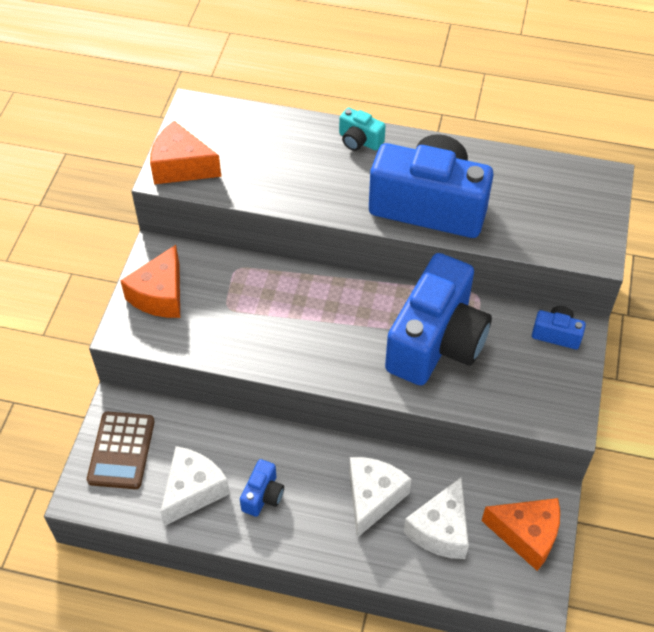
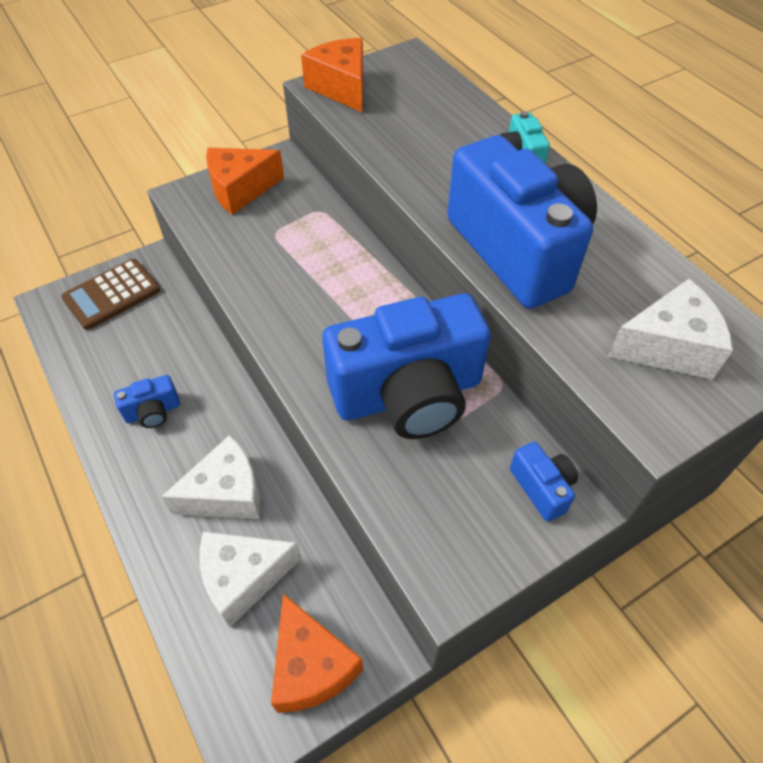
camera: 45 degrees right, 0 degrees up
white cheese [160,446,230,526] -> white cheese moved to [607,279,733,380]

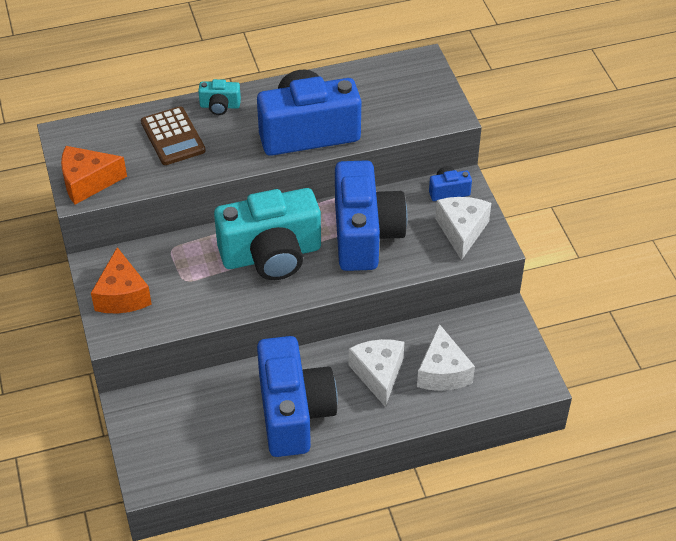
camera: 75 degrees left, 5 degrees down
brown calculator [61,259,160,330] -> brown calculator moved to [141,106,206,165]
blue camera [114,375,180,428] -> blue camera [257,336,338,457], size x2.40
orange cheese [271,594,363,713] -> none
white cheese [607,279,733,380] -> white cheese moved to [435,197,491,260]
none -> turquoise camera [214,188,321,280]

